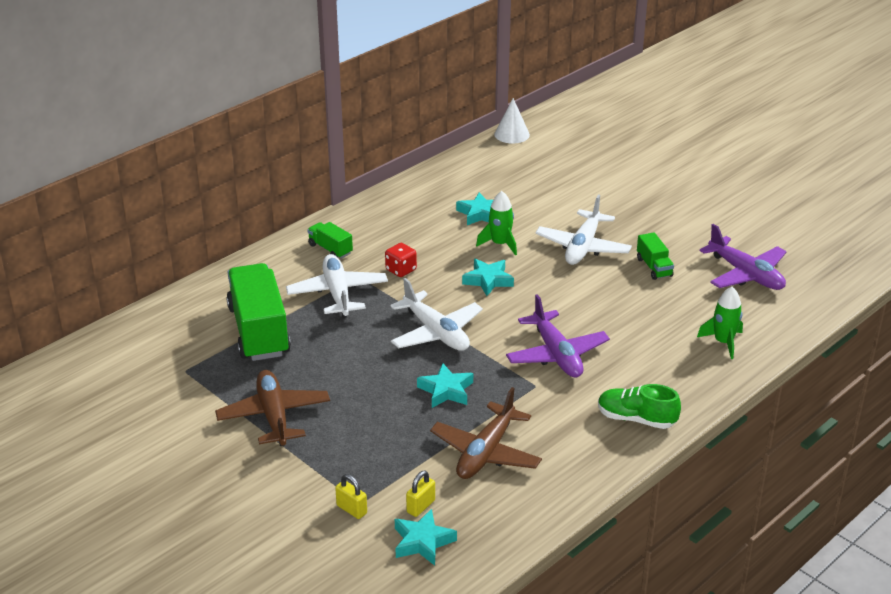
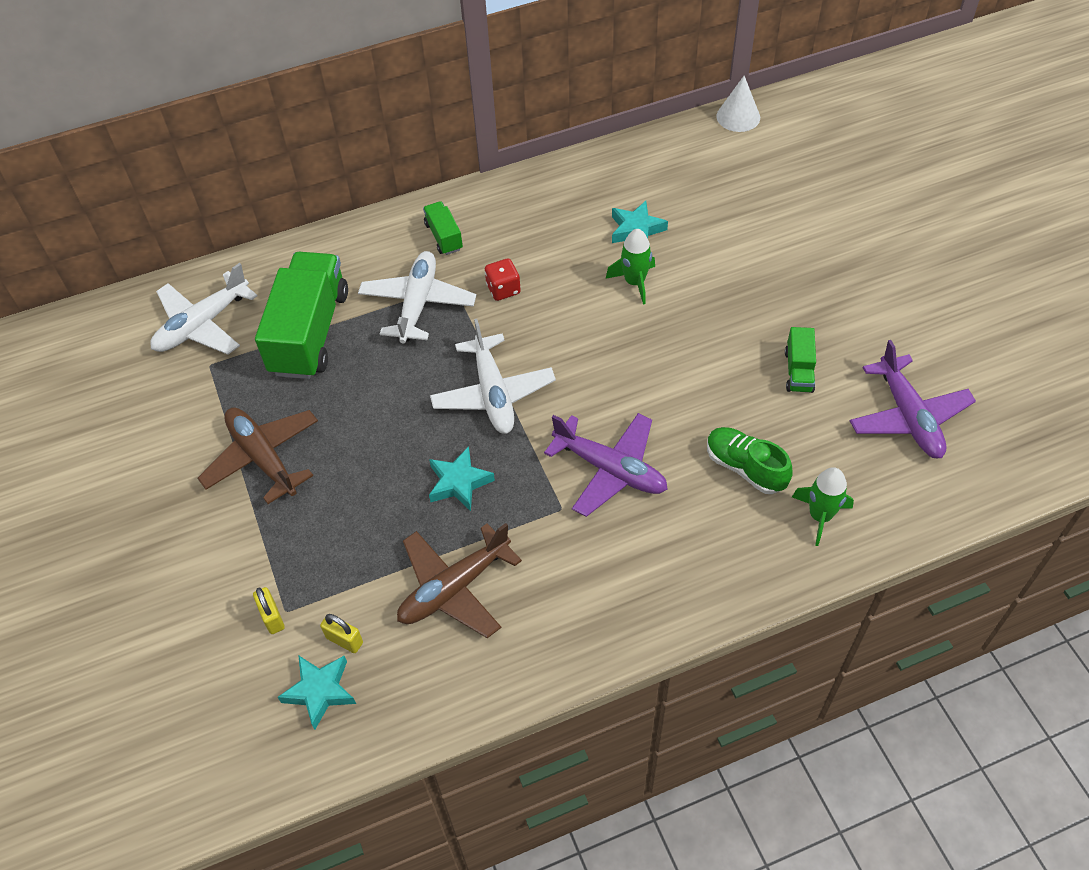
camera: 25 degrees right, 20 degrees up
brown plane [215,370,330,446] -> brown plane turned 45 degrees counterclockwise [198,407,318,504]
yellow padlock [406,471,435,517] -> yellow padlock turned 60 degrees clockwise [320,614,363,653]
turquoise star [462,259,514,296] -> none
purple plane [506,294,610,378] -> purple plane turned 60 degrees counterclockwise [544,413,667,517]
white plane [535,194,632,265] -> white plane moved to [150,263,258,355]
green shoe [598,384,681,429] -> green shoe moved to [707,427,793,494]

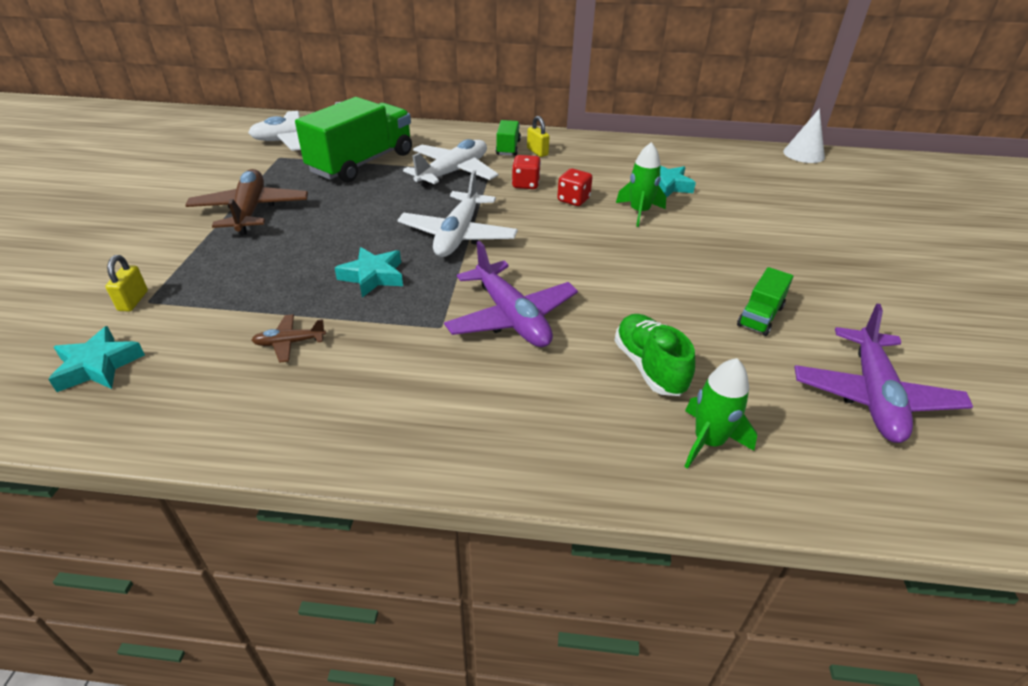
camera: 25 degrees right, 15 degrees down
yellow padlock [320,614,363,653] -> yellow padlock moved to [527,116,550,157]
brown plane [397,523,522,638] -> brown plane [251,314,326,363], size x0.48
none -> red dice [557,169,593,206]

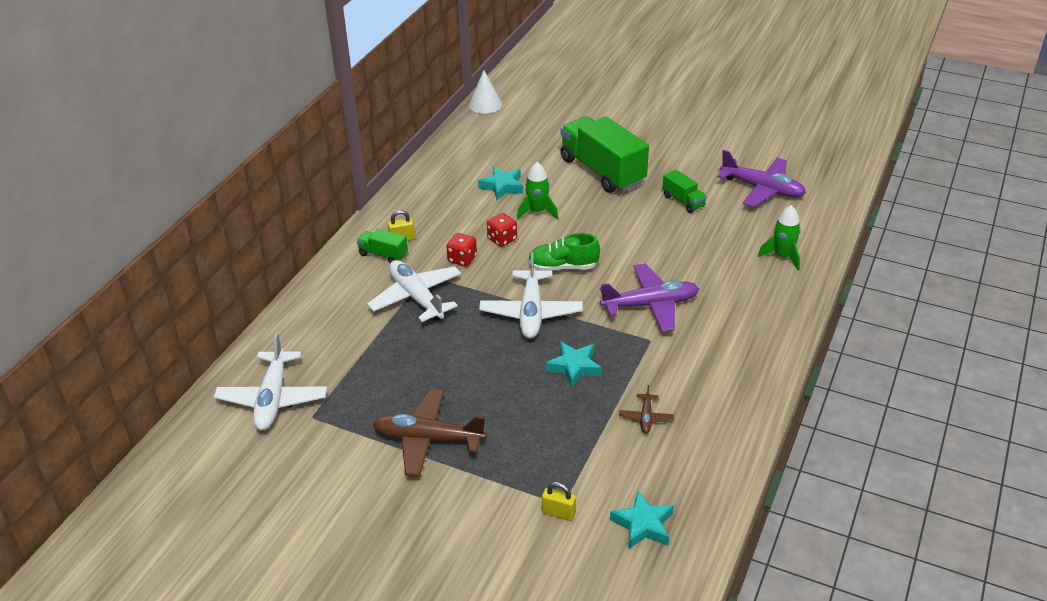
camera: 70 degrees left, 0 degrees up
green truck [295,97,412,183] -> green truck moved to [561,116,649,193]
white plane [397,170,518,257] -> white plane turned 60 degrees clockwise [479,252,583,339]
green shoe [614,314,695,396] -> green shoe moved to [528,233,600,271]

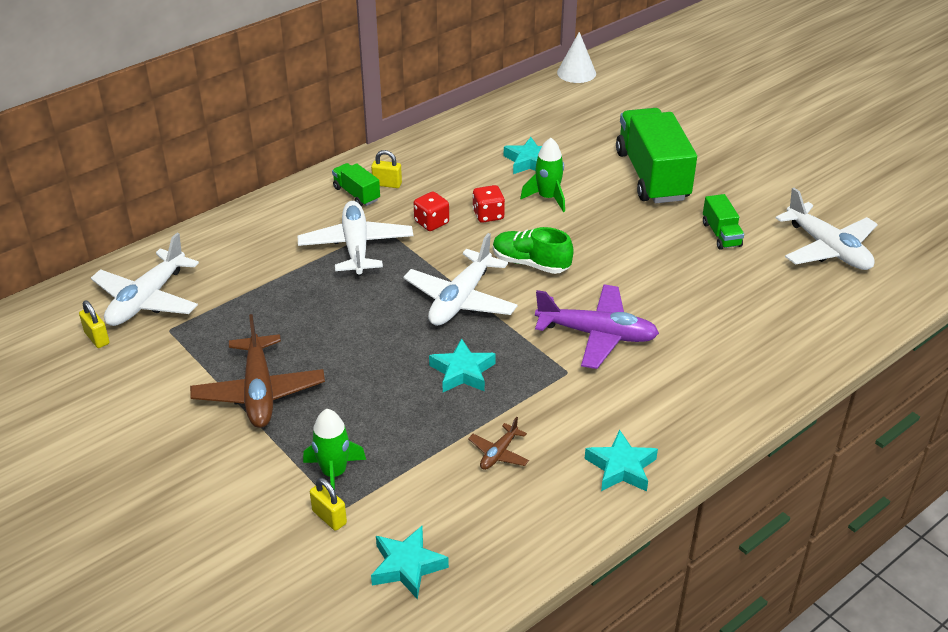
camera: 25 degrees right, 0 degrees up
brown plane [373,389,486,477] -> brown plane turned 135 degrees counterclockwise [190,314,325,428]
purple plane [717,150,806,207] -> white plane [776,188,878,270]
green rocket [758,205,801,270] -> green rocket moved to [303,409,366,490]
none -> yellow padlock [79,301,110,348]
none -> turquoise star [585,430,658,492]

